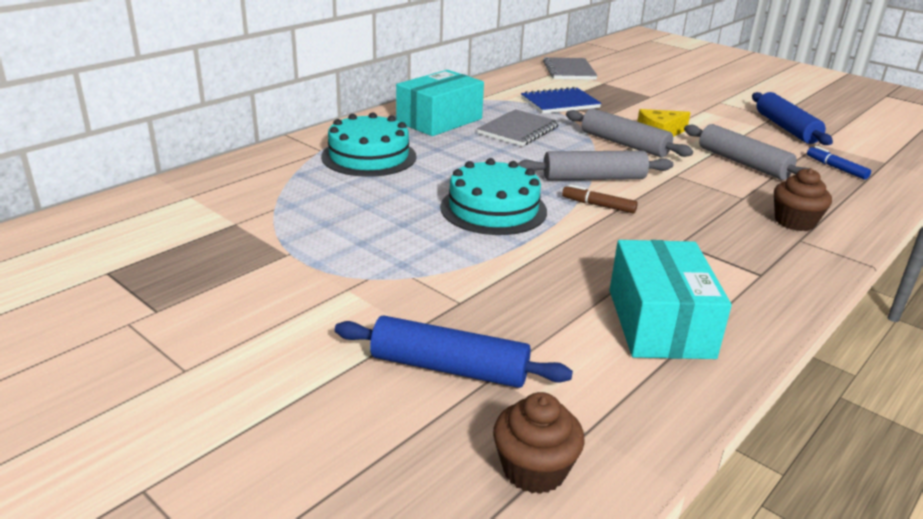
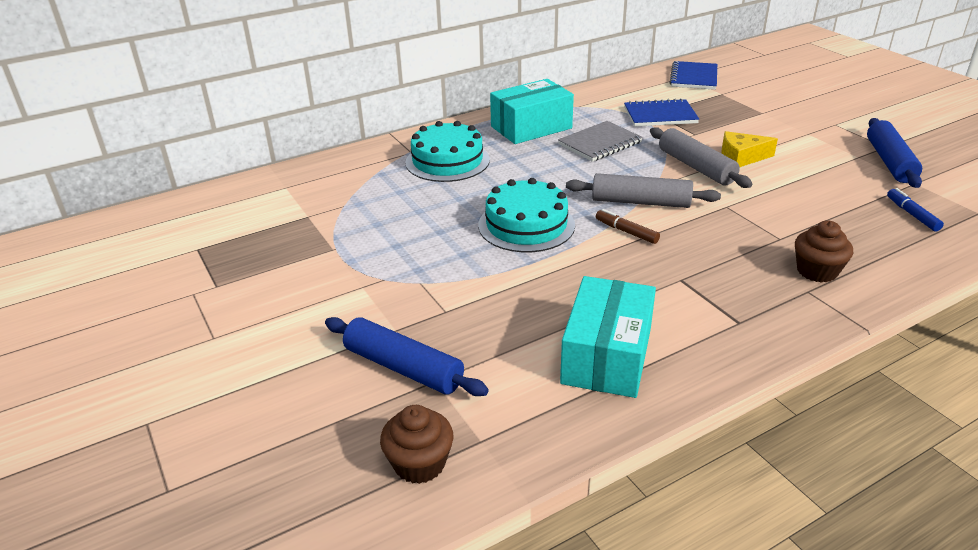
camera: 20 degrees right, 5 degrees up
grey notebook [543,57,597,80] -> blue notebook [669,61,717,90]
grey rolling pin [684,124,809,180] -> none

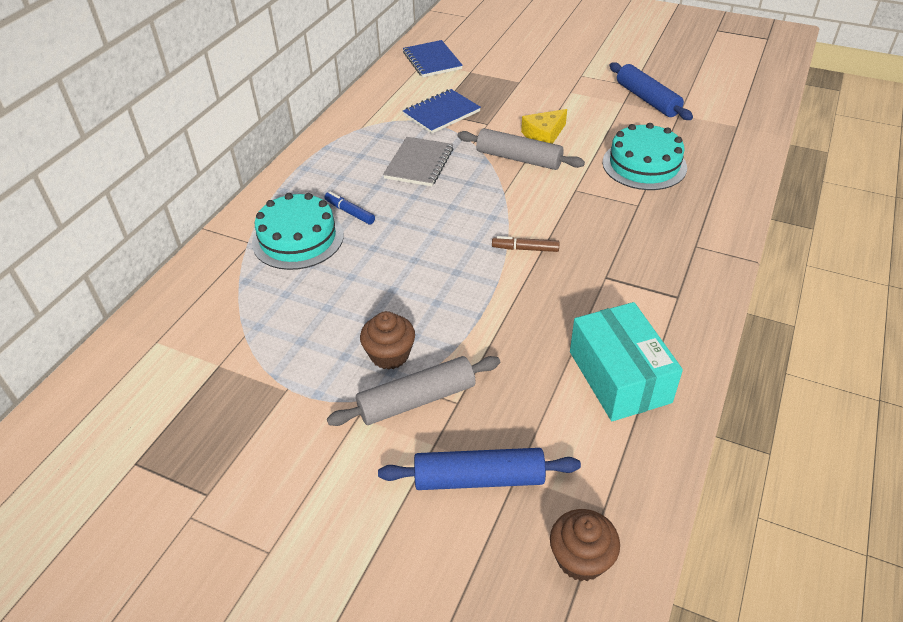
camera: 35 degrees left, 10 degrees up
turquoise cake [478,178,575,252] -> turquoise cake moved to [602,123,687,190]
turquoise box [490,79,574,144] -> none
grey rolling pin [566,173,721,208] -> grey rolling pin moved to [327,356,500,426]
brown cupcake [795,220,853,283] -> brown cupcake moved to [360,311,415,370]
blue marker [887,188,944,231] -> blue marker moved to [324,192,375,224]

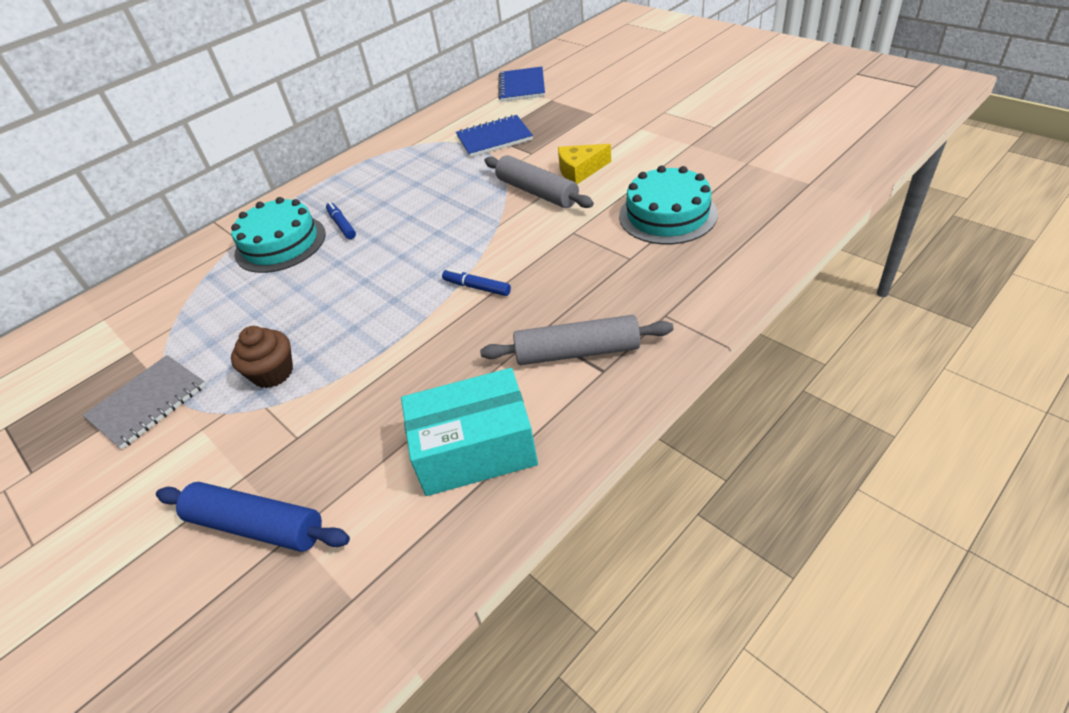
camera: 25 degrees right, 0 degrees up
grey rolling pin [327,356,500,426] -> grey rolling pin moved to [480,315,673,365]
grey notebook [383,137,453,186] -> grey notebook moved to [83,355,206,449]
brown marker [492,236,560,252] -> blue marker [442,269,511,296]
brown cupcake [550,509,620,581] -> none
turquoise box [570,302,683,421] -> turquoise box turned 75 degrees clockwise [401,368,538,496]
blue rolling pin [609,62,693,120] -> none

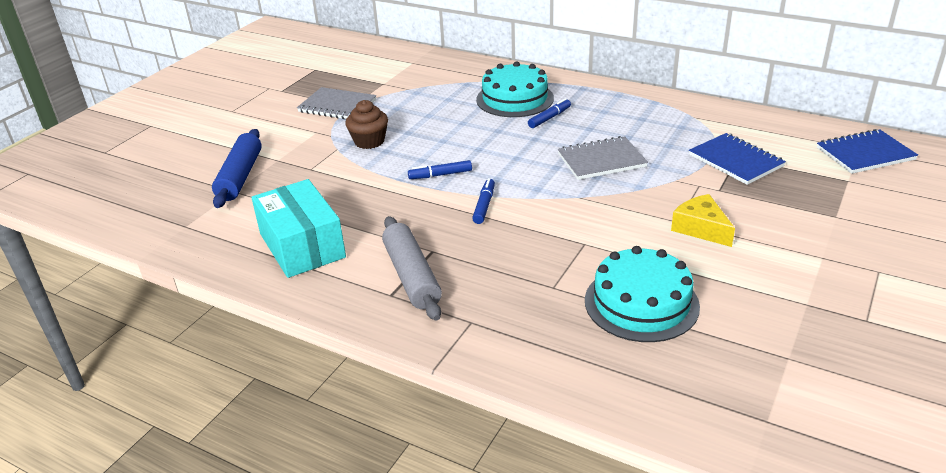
camera: 70 degrees right, 10 degrees down
grey rolling pin [484,155,594,208] -> none
none -> blue marker [408,160,472,179]
none -> grey notebook [558,136,648,180]

